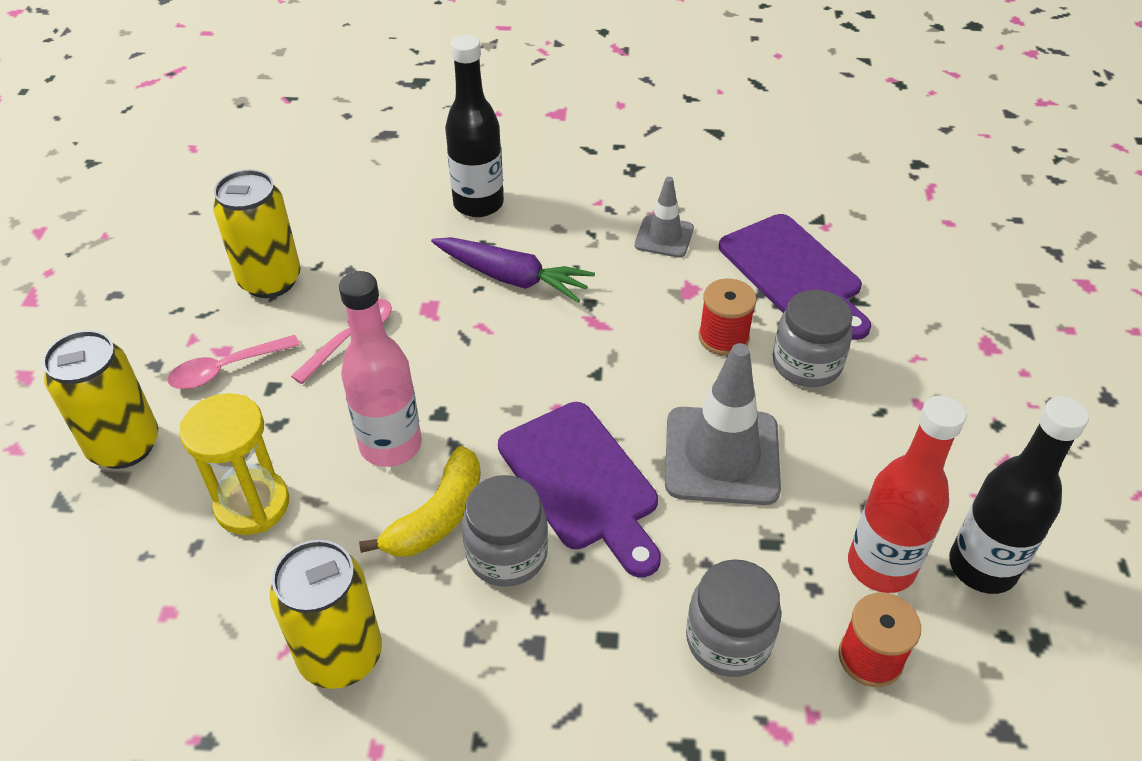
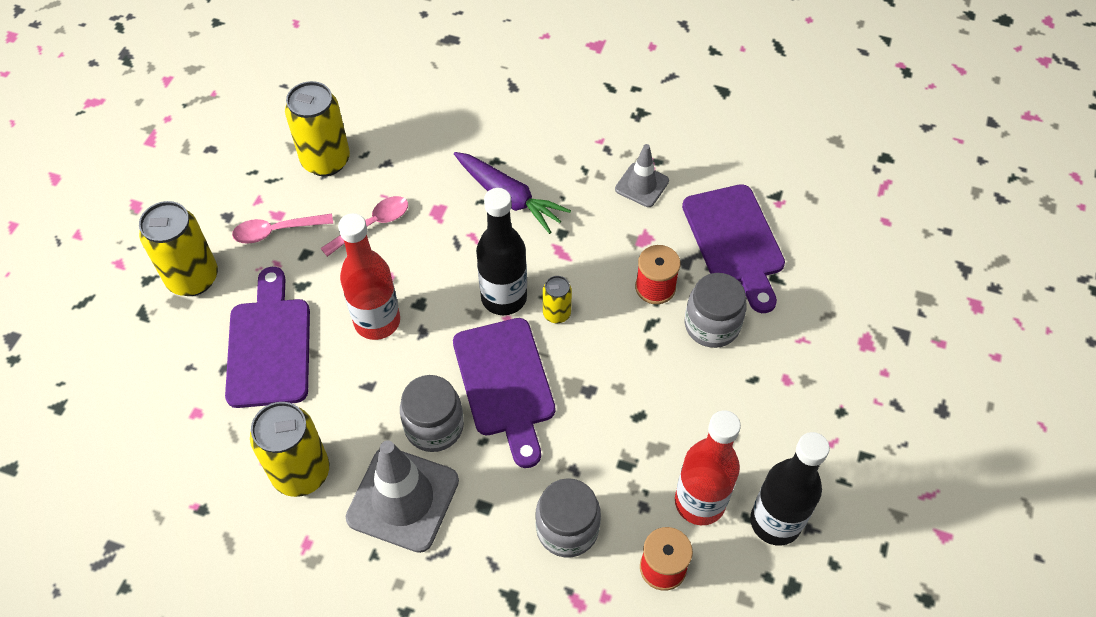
camera: 15 degrees right, 10 degrees up
yellow hourglass [180,393,289,535] -> purple cutting board [225,267,310,408]
pink bottle [339,271,422,467] -> red bottle [338,213,400,340]
yellow banana [359,446,481,557] -> none
black bottle [445,34,504,217] -> black bottle moved to [476,188,527,315]
grey traffic cone [665,343,781,505] -> grey traffic cone moved to [346,440,459,553]
none -> yellow can [543,276,572,323]

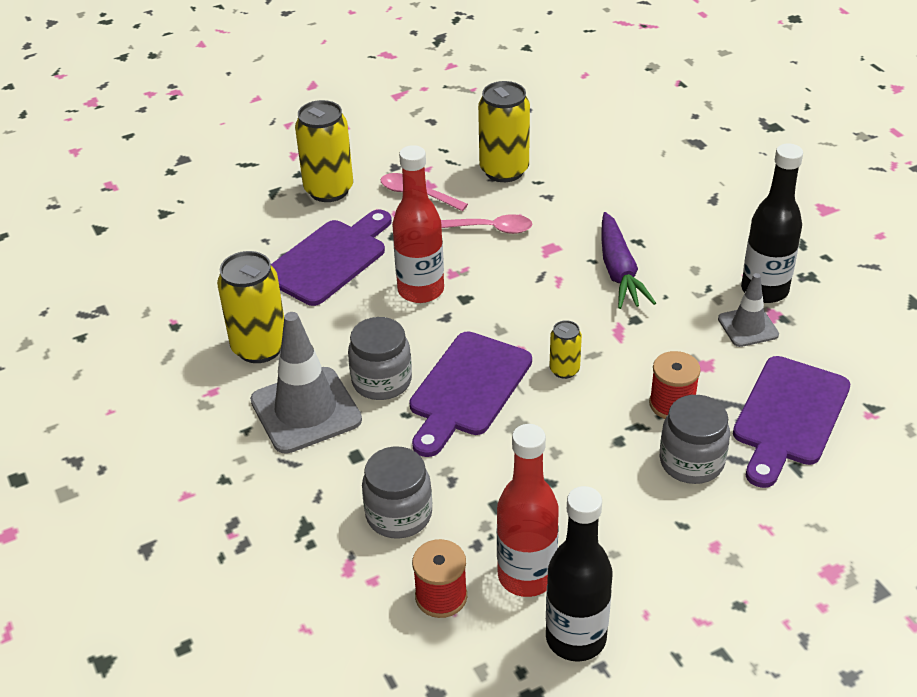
camera: 45 degrees right, 15 degrees down
black bottle [476,188,527,315] -> black bottle moved to [741,143,803,303]

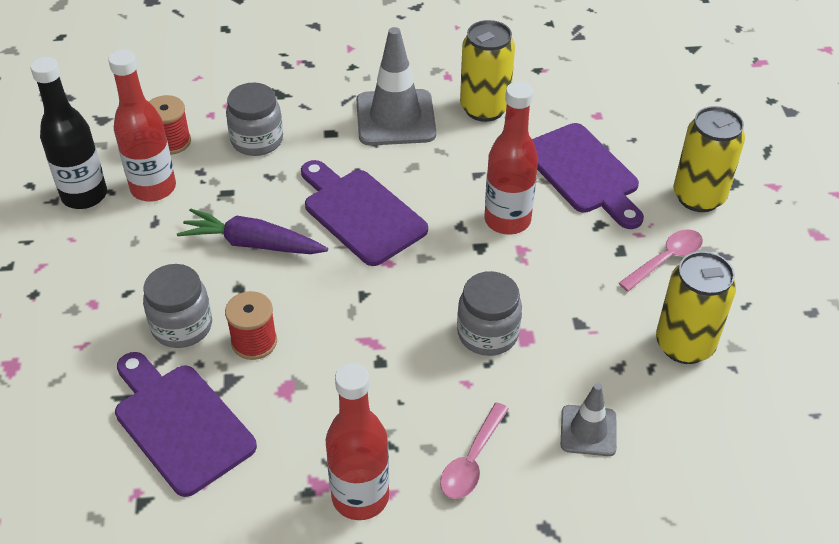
camera: 110 degrees right, 5 degrees up
grey jar [348,317,412,400] -> grey jar moved to [457,271,522,356]
pink spoon [441,214,532,234] -> pink spoon moved to [440,402,509,499]
yellow can [549,320,582,379] -> none
purple carrot [601,212,656,309] -> purple carrot moved to [177,208,328,254]
grey traffic cone [718,273,779,347] -> grey traffic cone moved to [561,383,617,456]
black bottle [741,143,803,303] -> red bottle [326,363,389,520]

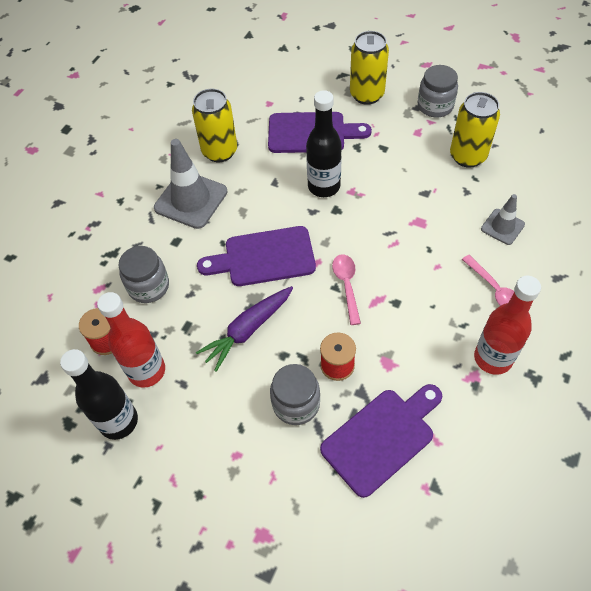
camera: 55 degrees left, 10 degrees up
purple cutting board [115,352,257,497] -> purple cutting board turned 150 degrees clockwise [320,384,442,498]
grey jar [457,271,522,356] -> grey jar moved to [418,65,458,117]
red bottle [485,81,538,235] -> black bottle [306,90,342,197]
pink spoon [619,230,703,292] -> pink spoon moved to [332,254,361,325]

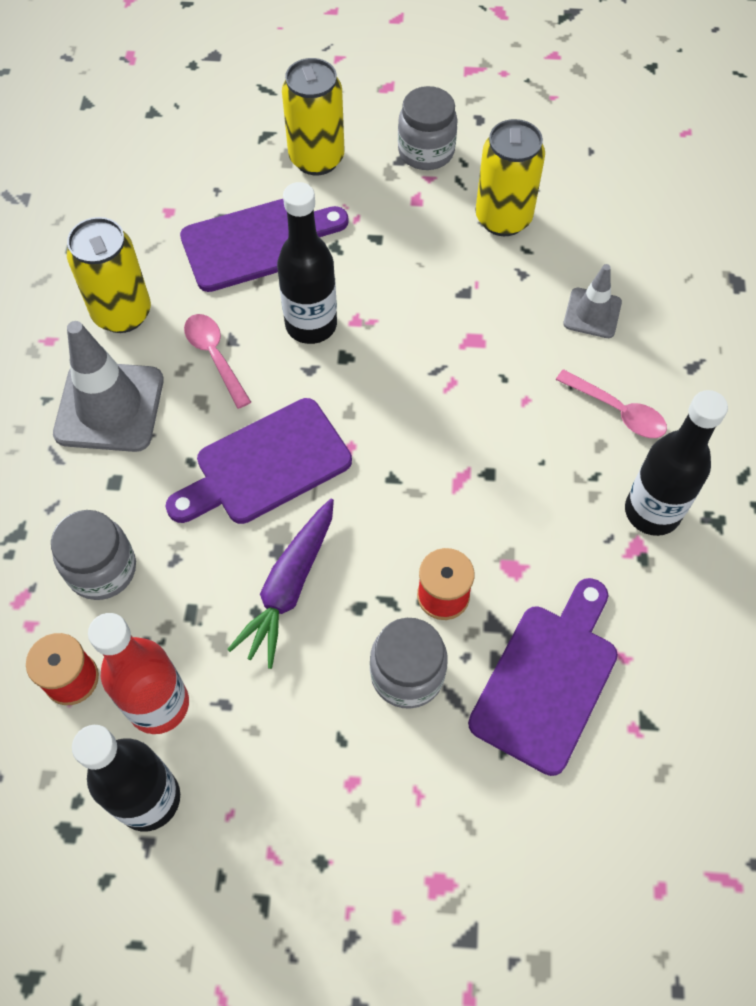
camera: 25 degrees left, 5 degrees up
pink spoon [332,254,361,325] -> pink spoon moved to [184,314,251,409]
red bottle [474,276,541,375] -> black bottle [625,390,728,536]

